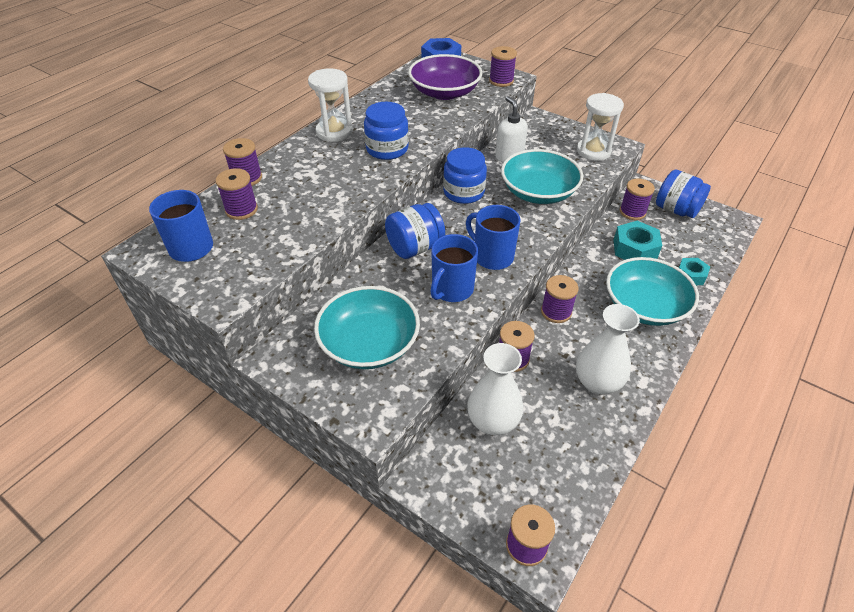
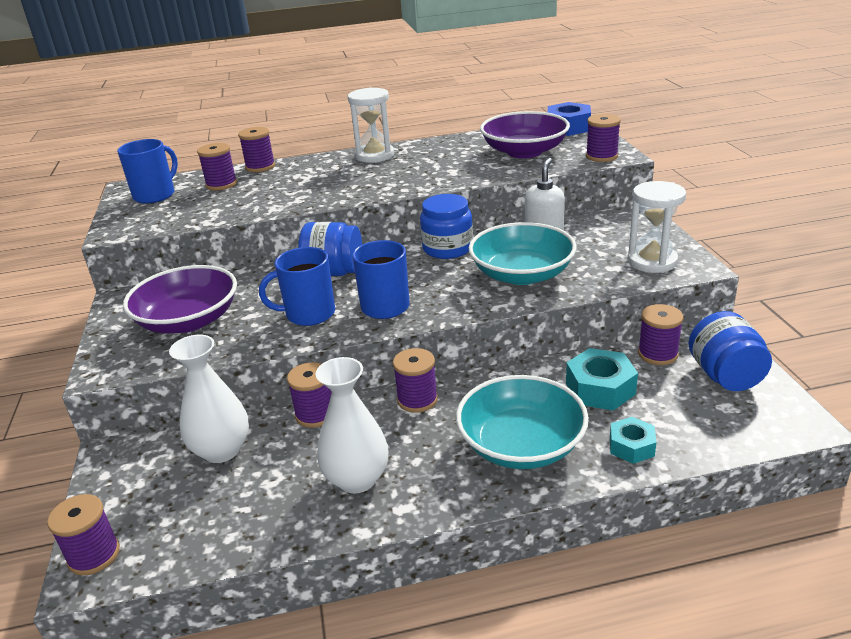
camera: 45 degrees right, 15 degrees down
turquoise bowl [314,286,420,369] -> purple bowl [123,265,237,333]
blue jar [364,102,409,160] -> none

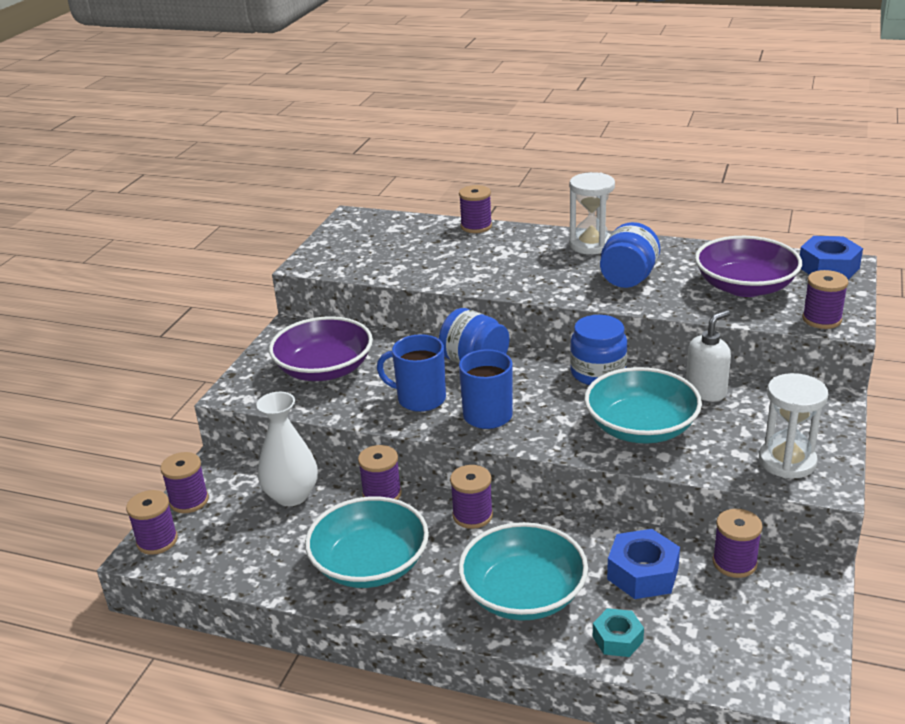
camera: 30 degrees right, 0 degrees up
blue mug [117,139,178,204] -> none
purple spool [197,143,237,191] -> purple spool moved to [160,452,209,513]
white vase [316,357,388,493] -> turquoise bowl [305,496,429,588]
turquoise nut [566,348,638,411] -> blue nut [607,529,680,599]
blue jar [689,311,772,391] -> blue jar moved to [600,222,660,288]

